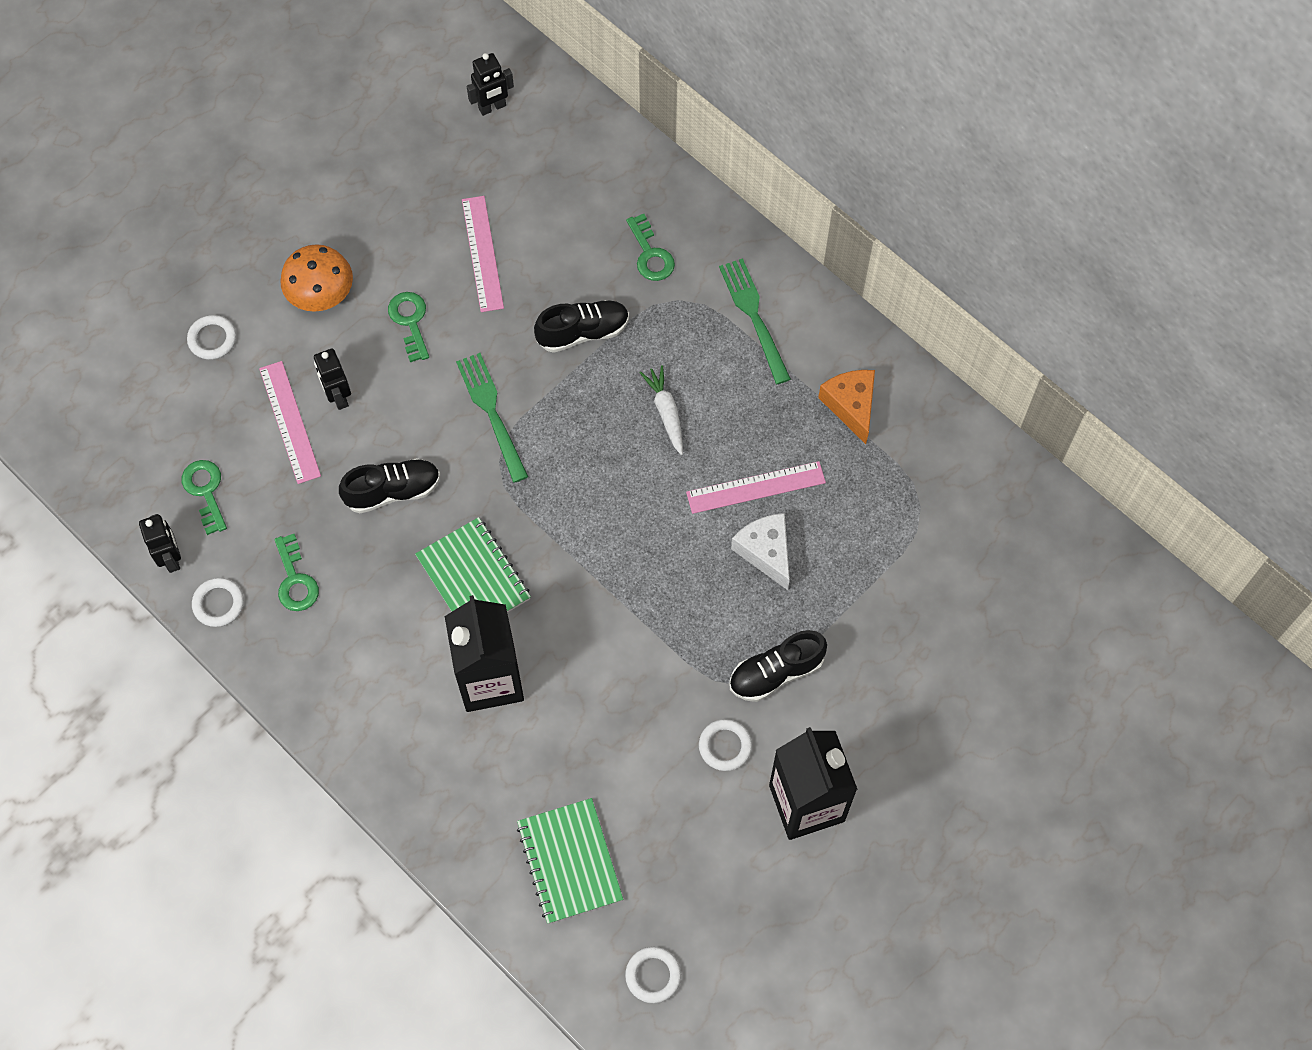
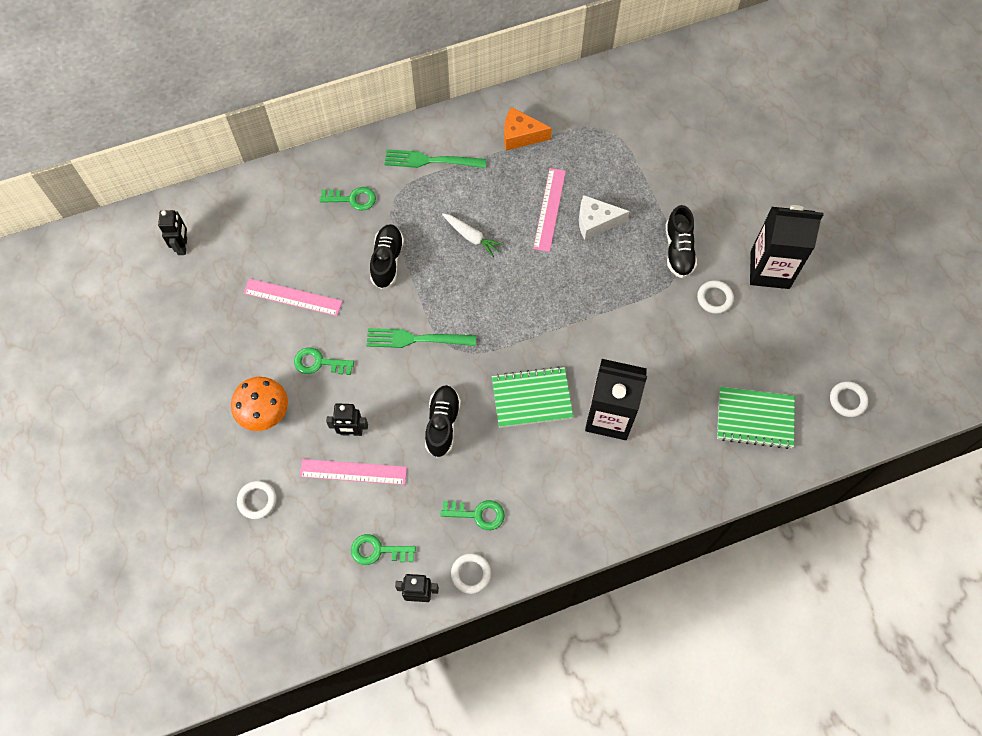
camera: 65 degrees left, 0 degrees up
white carrot [640,365,683,455] -> white carrot turned 150 degrees counterclockwise [442,213,503,257]

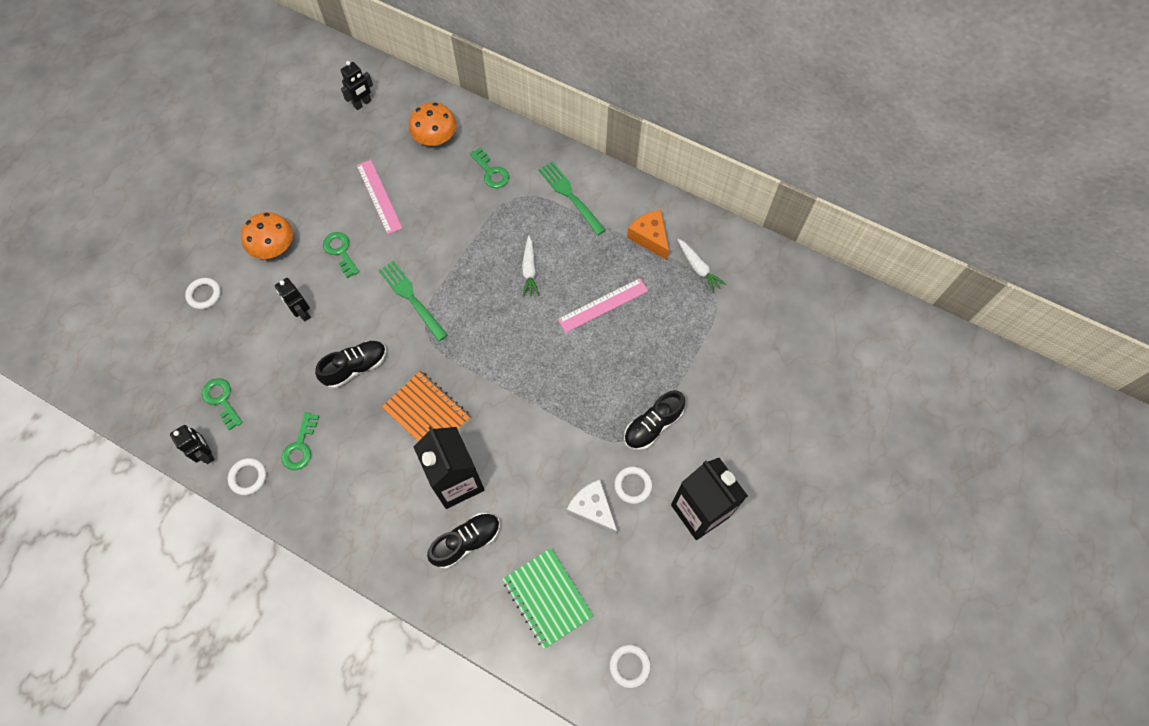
camera: 50 degrees right, 0 degrees up
pink ruler [300,459,407,485] -> none
black shoe [370,224,404,289] -> black shoe moved to [427,513,500,569]
green key [441,500,505,530] -> green key turned 45 degrees clockwise [281,412,319,470]
green notebook [492,366,573,428] -> orange notebook [382,371,471,442]
white cheese [579,195,630,240] -> white cheese moved to [566,480,617,535]
none -> orange mushroom [409,102,457,146]
none -> white carrot [678,239,727,293]

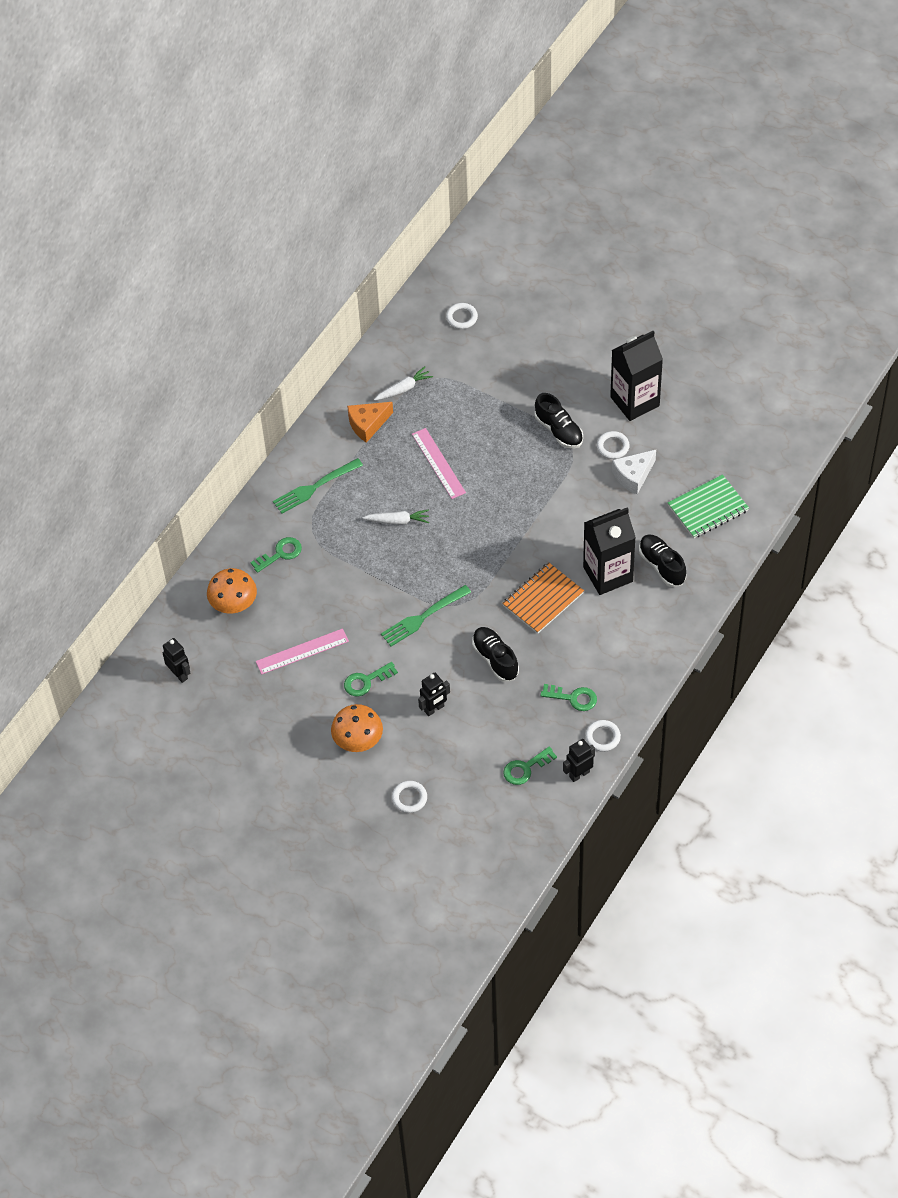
camera: 85 degrees left, 10 degrees down
white ring [609,644,651,688] -> white ring moved to [446,303,478,329]

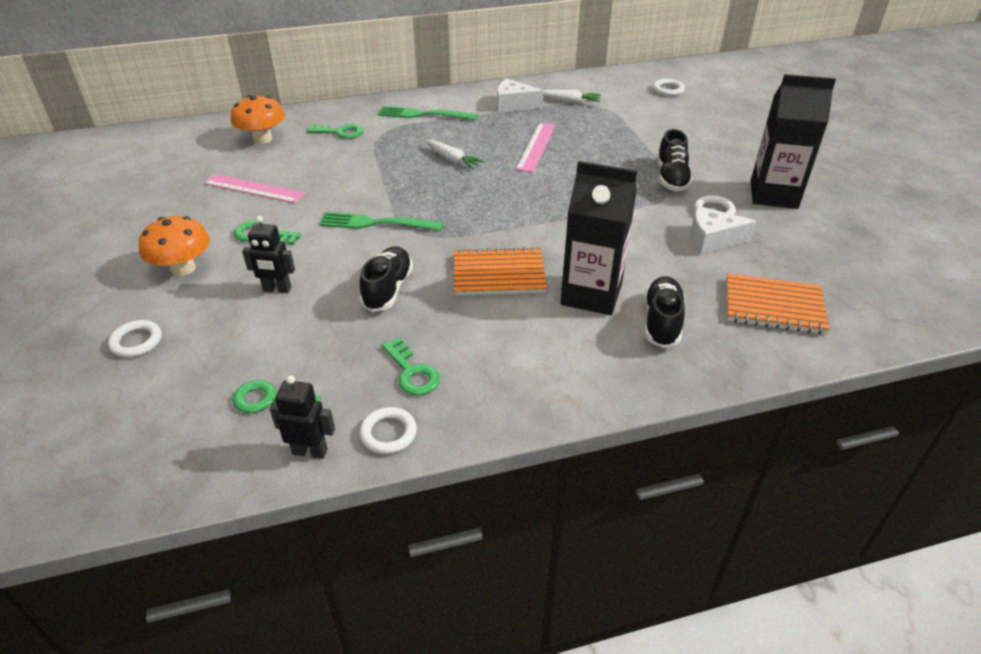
camera: 40 degrees right, 15 degrees down
black robot [163,638,190,683] -> none
orange cheese [347,402,393,443] -> white cheese [497,78,543,113]
green notebook [668,474,749,538] -> orange notebook [726,273,829,334]

